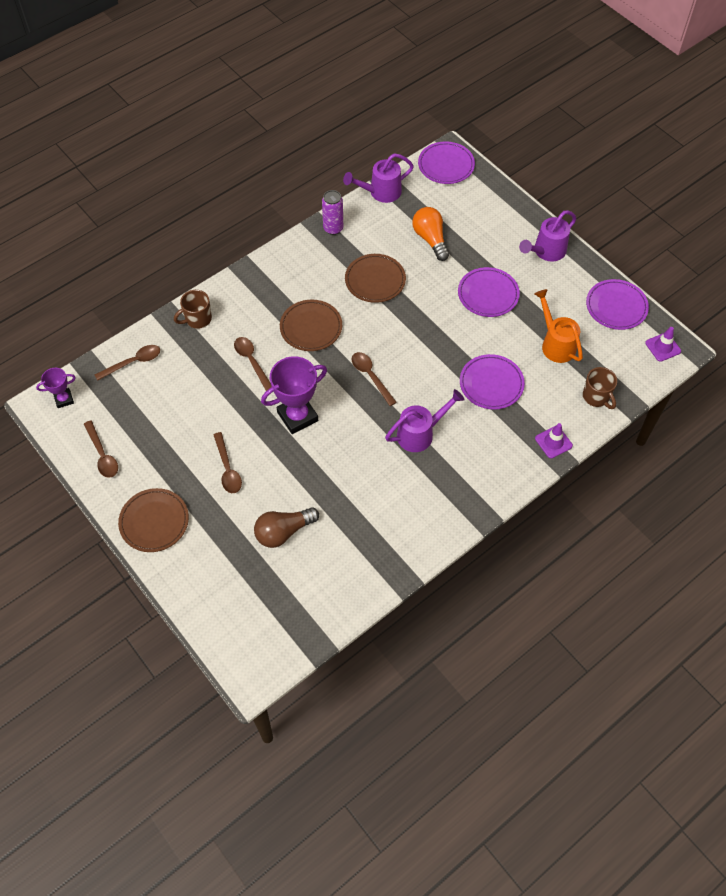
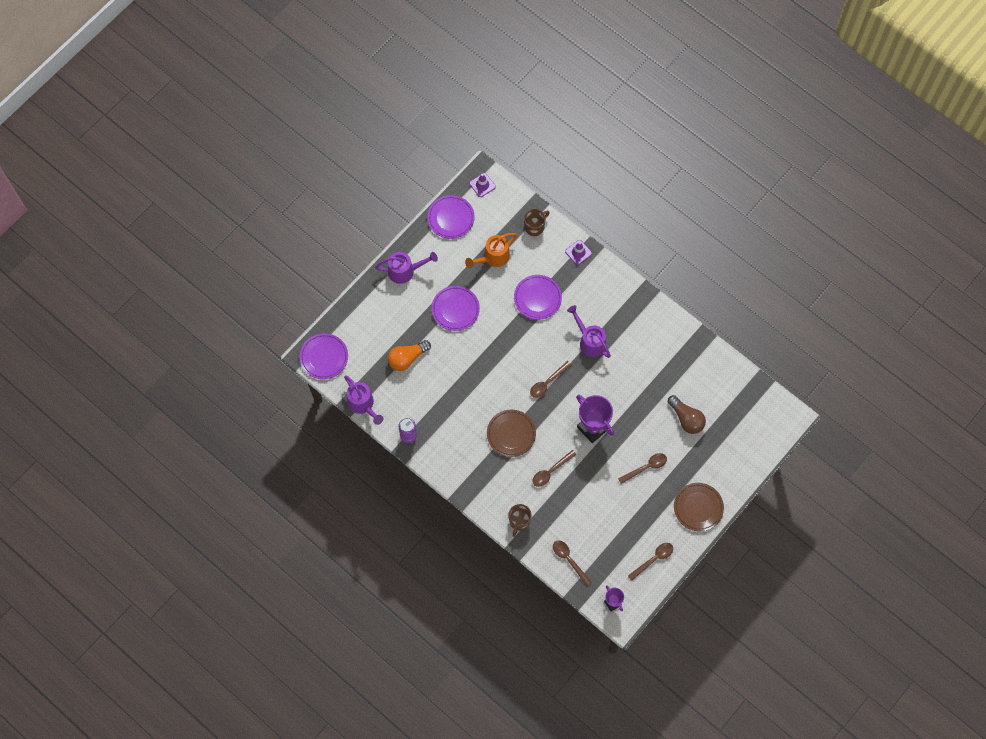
camera: 100 degrees left, 10 degrees up
brown mug [174,290,212,329] -> brown mug turned 60 degrees clockwise [509,504,532,537]
brown plate [345,254,406,303] -> none
purple watering can [519,210,576,261] -> purple watering can turned 45 degrees counterclockwise [375,252,438,284]

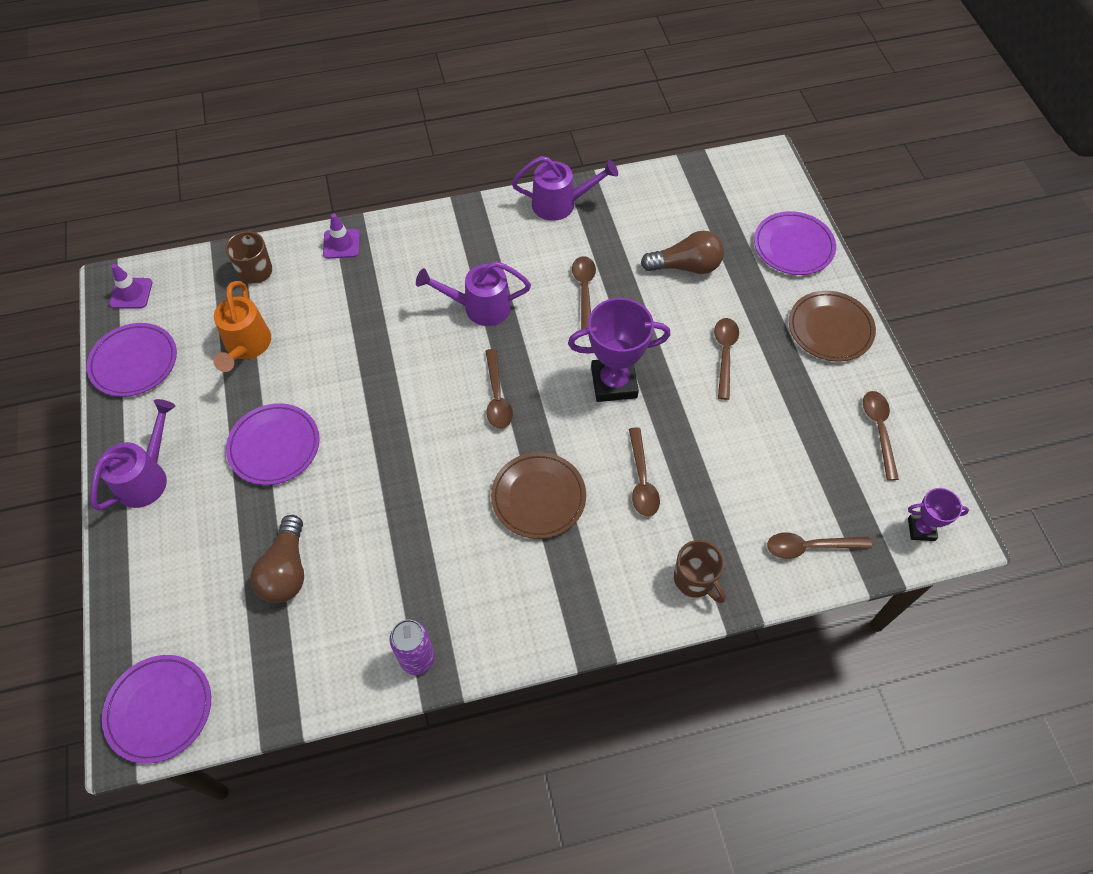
camera: 55 degrees left, 10 degrees down
purple watering can [344,375,383,425] -> purple watering can moved to [512,156,618,221]
orange light bulb [388,340,431,371] -> brown light bulb [250,515,304,603]
purple plate [514,275,562,320] -> purple plate moved to [754,211,836,275]
none -> brown spoon [572,256,596,330]

